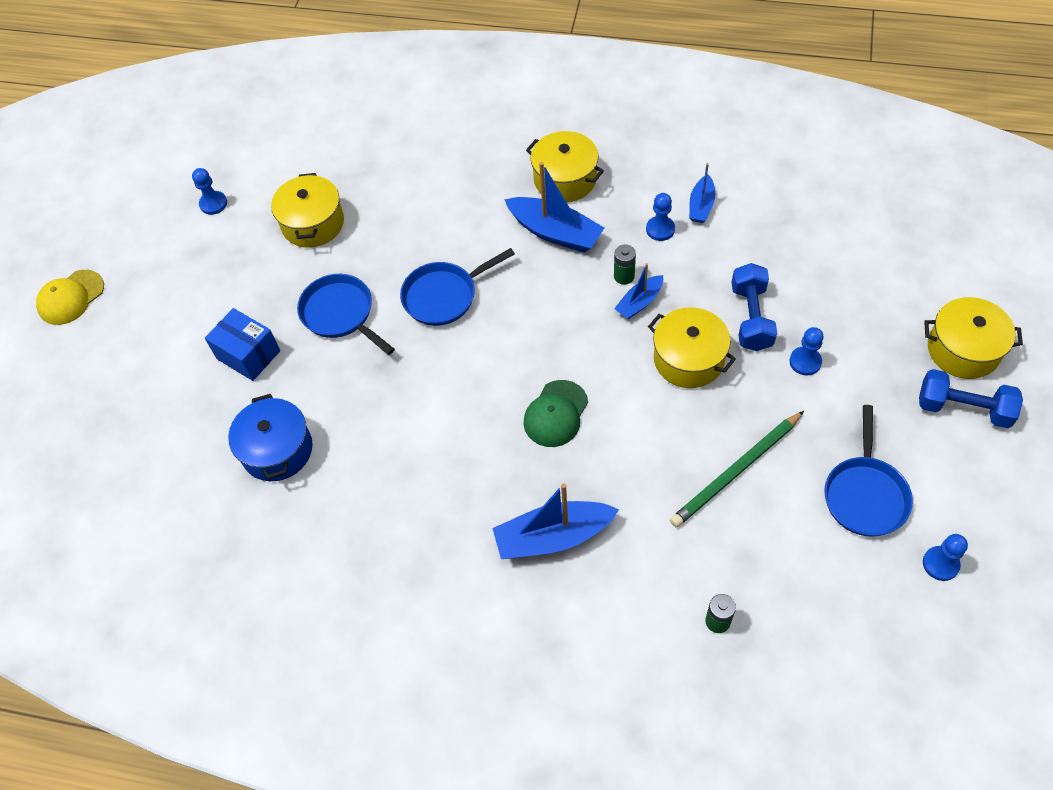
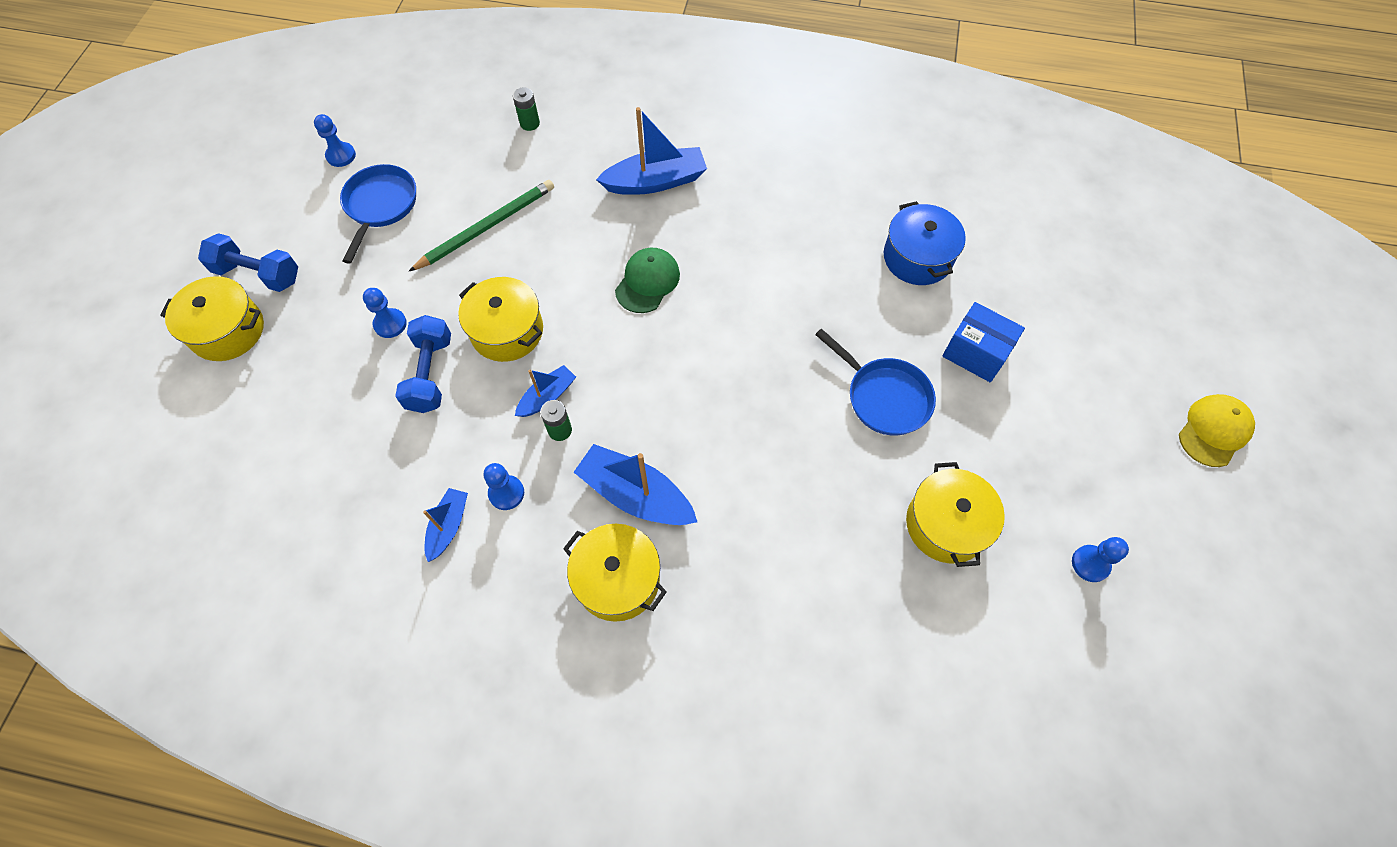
camera: 175 degrees right, 5 degrees up
blue pan [400,248,515,326] -> none

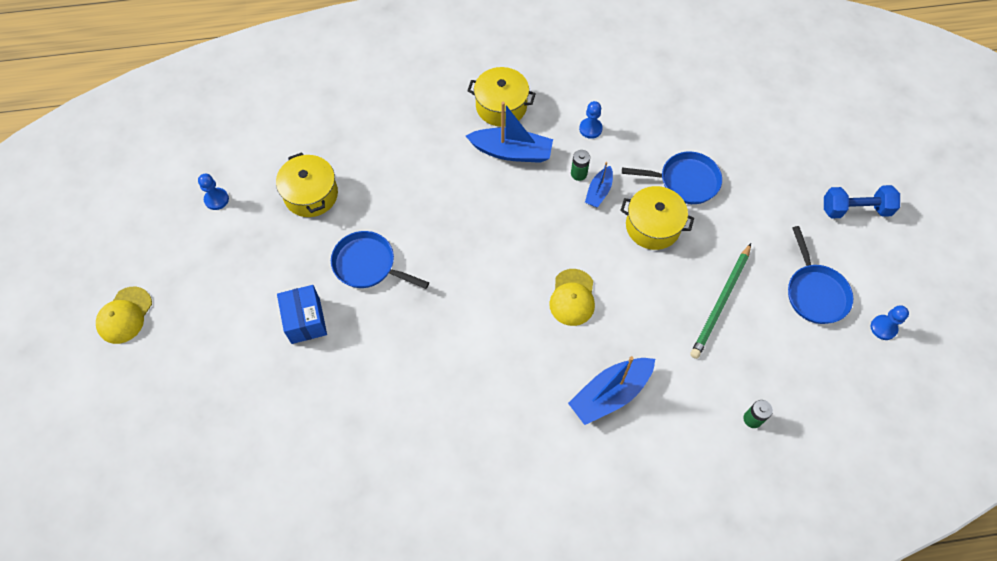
camera: 160 degrees right, 0 degrees up
yellow pot [160,276,264,361] -> none
blue pawn [363,288,407,338] -> none
blue dumbbell [395,315,451,413] -> blue pan [622,152,722,204]
blue boat [423,488,468,562] -> none
green cap [615,248,680,313] -> yellow cap [549,269,595,326]
blue pot [884,201,966,285] -> none
blue box [942,302,1025,382] -> blue box turned 60 degrees clockwise [277,285,327,344]

